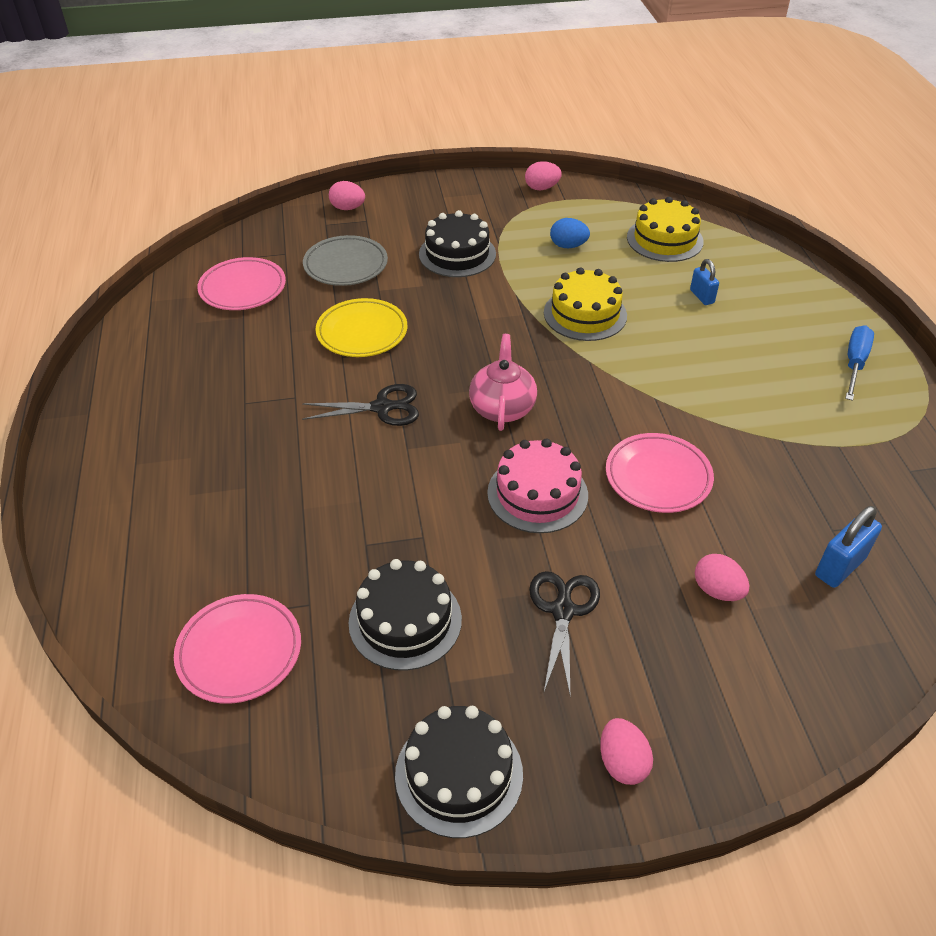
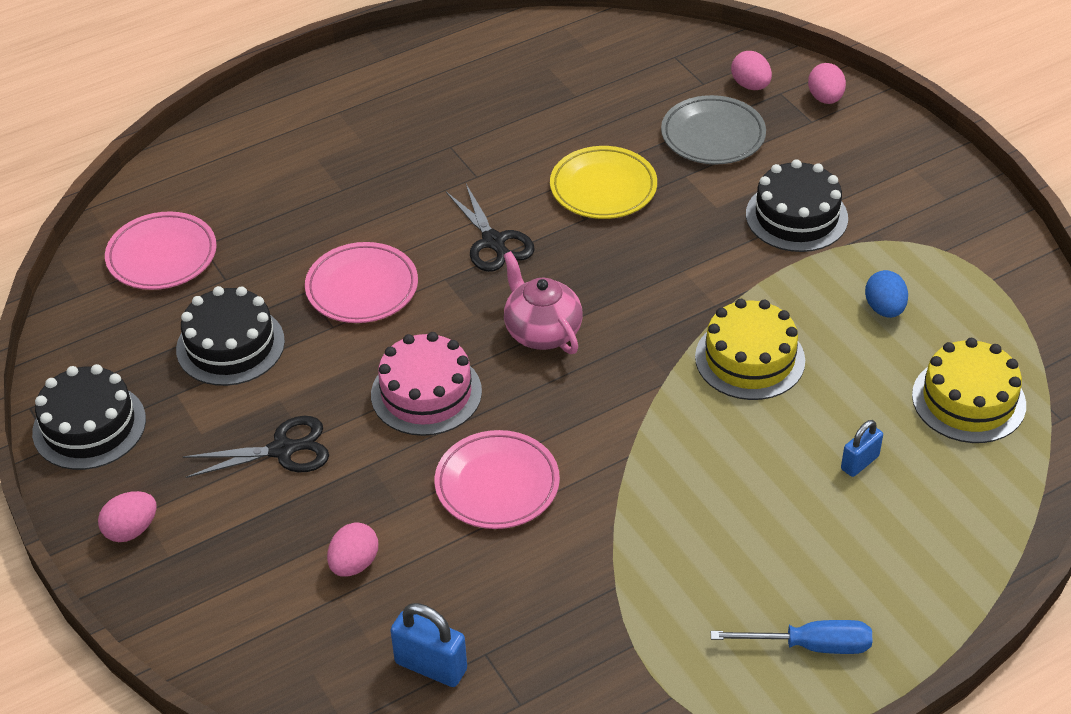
camera: 70 degrees right, 0 degrees up
pink plate [197,257,286,310] -> pink plate moved to [305,242,418,323]
pink teapot [469,334,537,431] -> pink teapot turned 105 degrees counterclockwise [504,251,583,354]
pink egg [525,161,562,190] -> pink egg moved to [731,51,772,90]

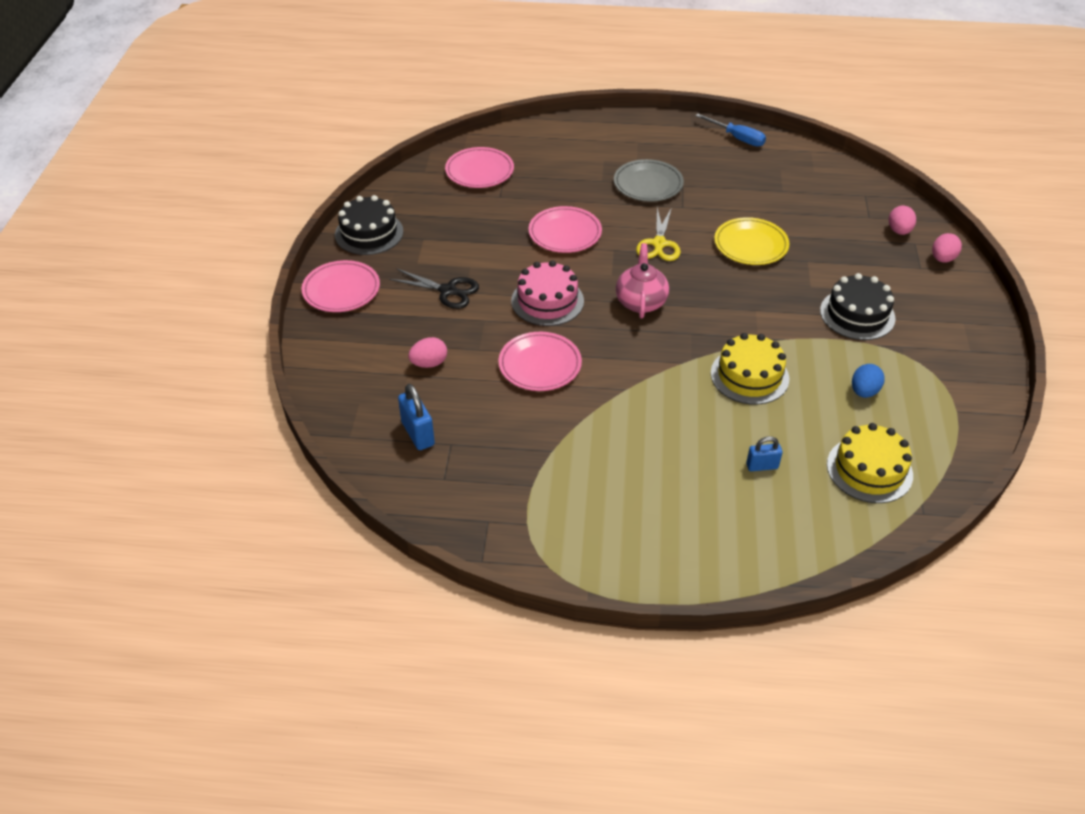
camera: 35 degrees right, 0 degrees up
pink egg [98,491,157,542] -> pink plate [302,260,380,312]
black cake [176,286,285,386] -> none
black scissors [446,184,535,272] -> yellow scissors [636,207,681,261]
grey plate [661,95,766,164] -> grey plate moved to [614,159,684,202]
blue screwdriver [711,620,872,654] -> blue screwdriver moved to [695,114,766,147]

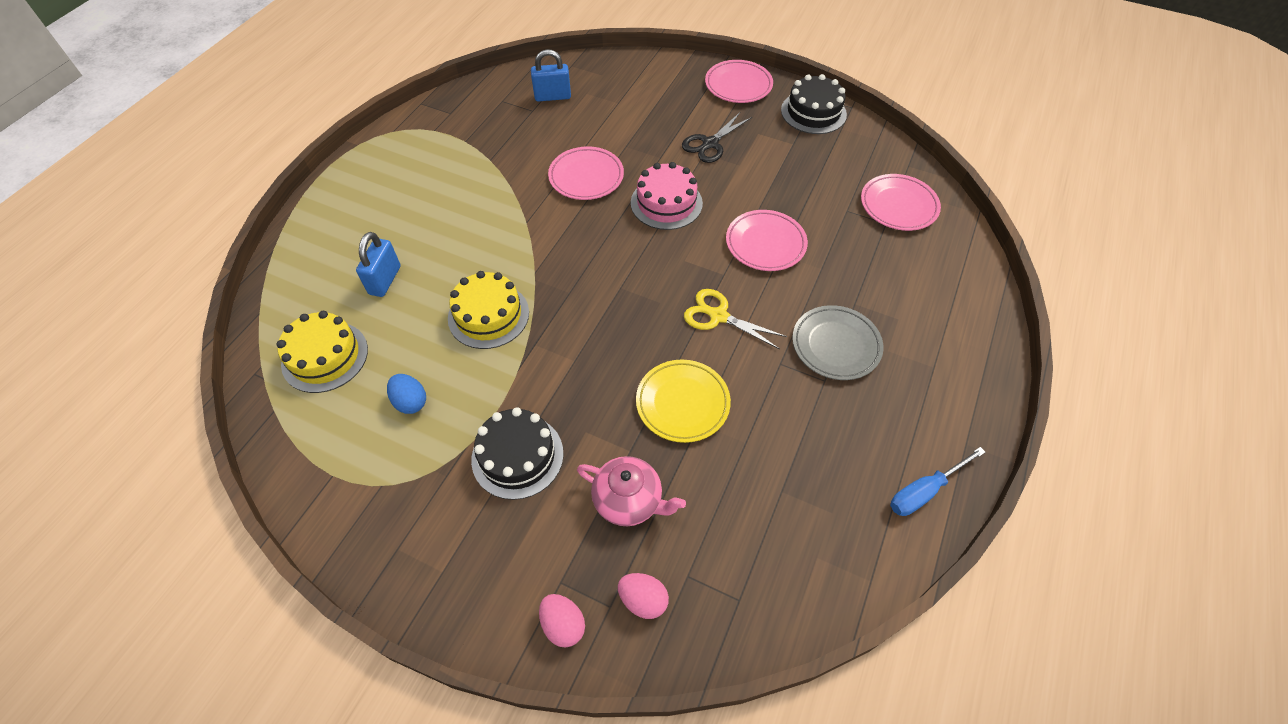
camera: 110 degrees right, 10 degrees up
pink egg [408,337,447,368] -> none
pink teapot [616,243,669,319] -> pink teapot moved to [577,456,686,526]
blue padlock [746,436,782,471] -> blue padlock [356,232,401,297], size x1.53

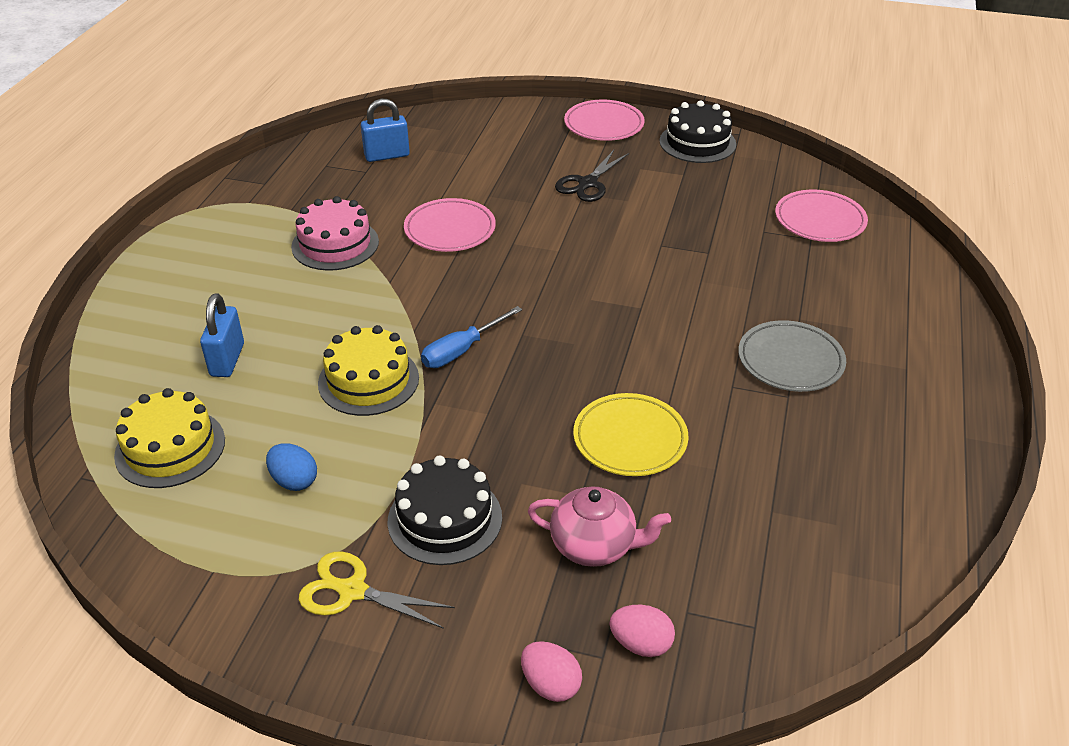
camera: 10 degrees left, 15 degrees down
pink cake [631,162,703,230] -> pink cake moved to [291,196,379,271]
yellow scissors [684,289,787,349] -> yellow scissors moved to [299,552,455,629]
pink plate [726,210,808,271] -> none
blue screwdriver [890,447,985,516] -> blue screwdriver moved to [421,306,522,368]

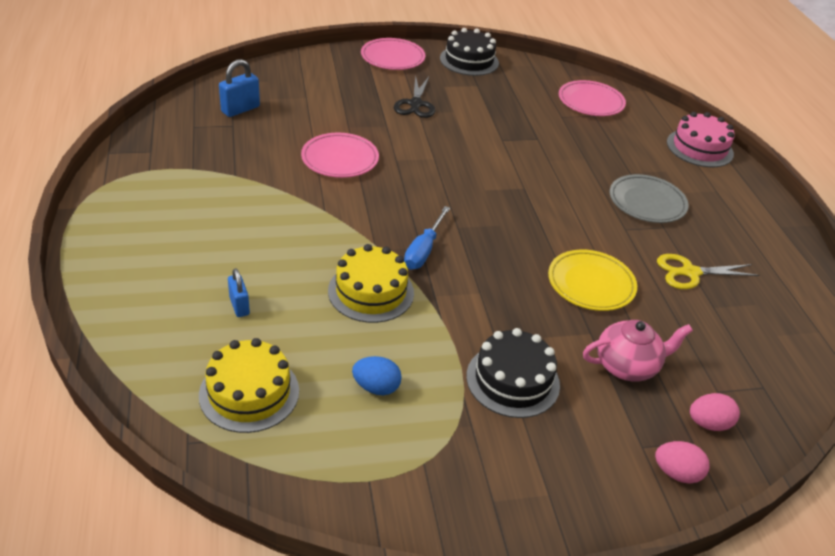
camera: 30 degrees left, 0 degrees up
blue padlock [200,294,244,377] -> blue padlock [228,268,250,317], size x0.65
pink cake [291,196,379,271] -> pink cake moved to [667,112,735,167]
yellow scissors [299,552,455,629] -> yellow scissors moved to [657,254,759,289]

